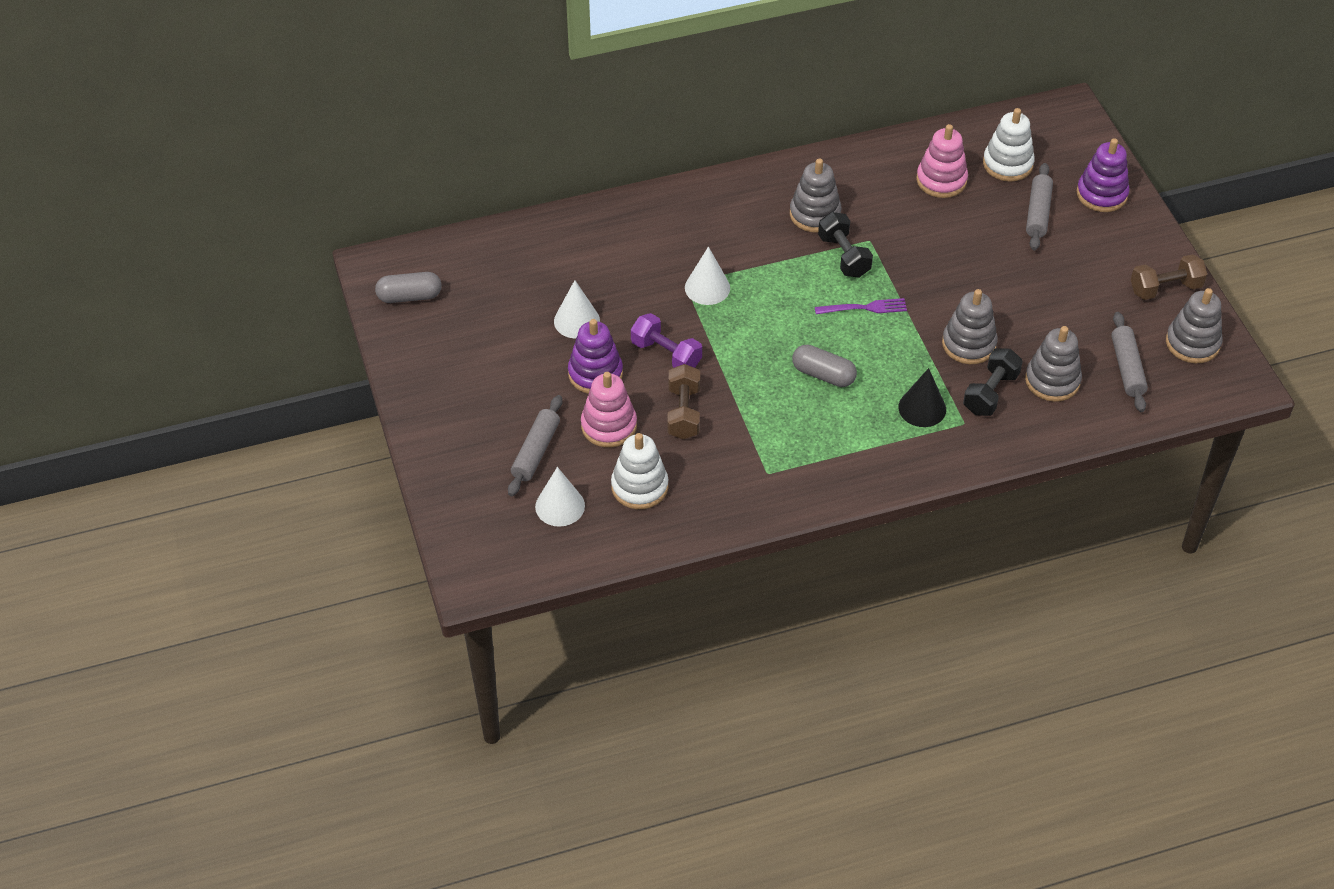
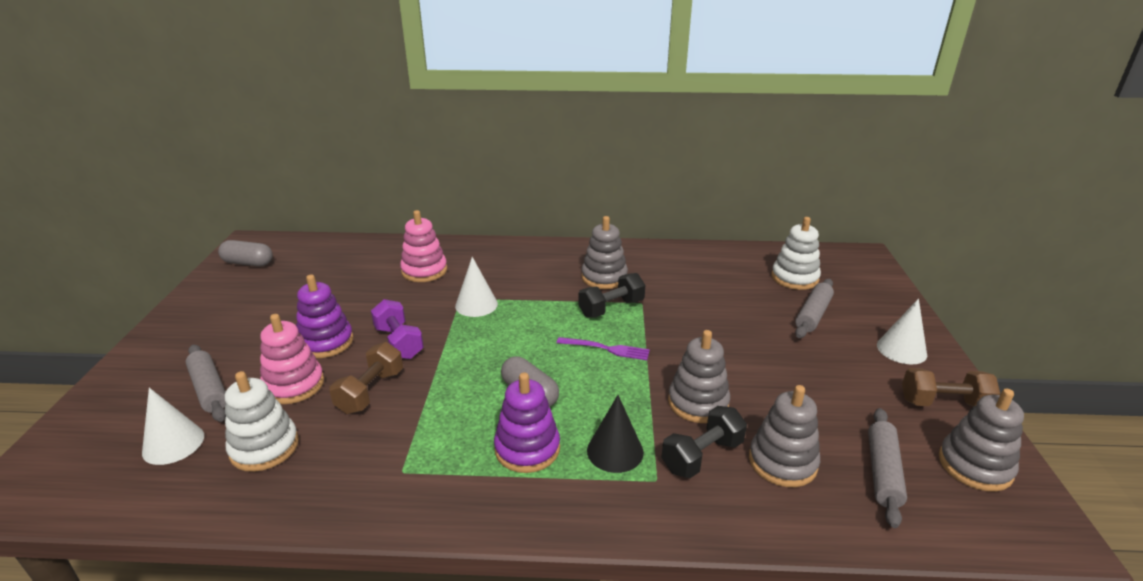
camera: 20 degrees right, 20 degrees down
grey rolling pin [508,395,562,496] -> grey rolling pin turned 75 degrees counterclockwise [186,345,226,422]
white cone [554,280,600,339] -> white cone moved to [877,298,927,364]
black dumbbell [818,212,873,278] -> black dumbbell turned 60 degrees clockwise [578,273,645,318]
pink stacking toy [916,124,968,198] -> pink stacking toy moved to [400,210,447,282]
purple stacking toy [1077,138,1130,212] -> purple stacking toy moved to [494,372,560,473]

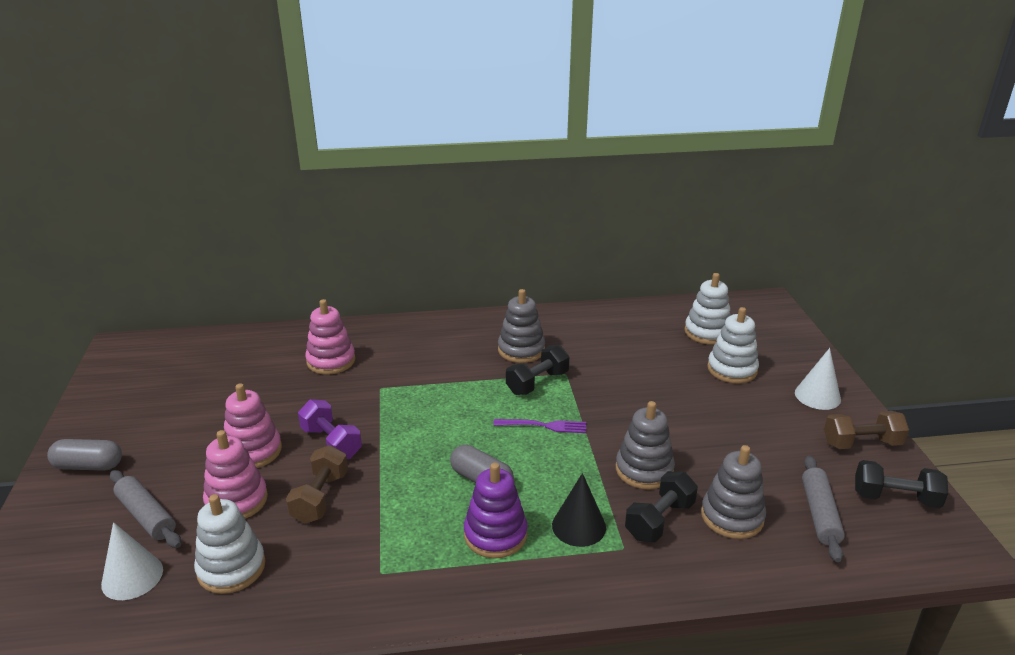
camera: 10 degrees left, 0 degrees up
grey capsule [218,240,273,267] -> grey capsule moved to [47,439,122,471]
purple stacking toy [296,275,353,358] -> pink stacking toy [224,383,282,468]
white cone [455,257,498,317] -> none
grey rolling pin [795,279,834,338] -> white stacking toy [707,307,759,383]
grey stacking toy [939,389,1024,492] -> black dumbbell [855,460,948,508]

